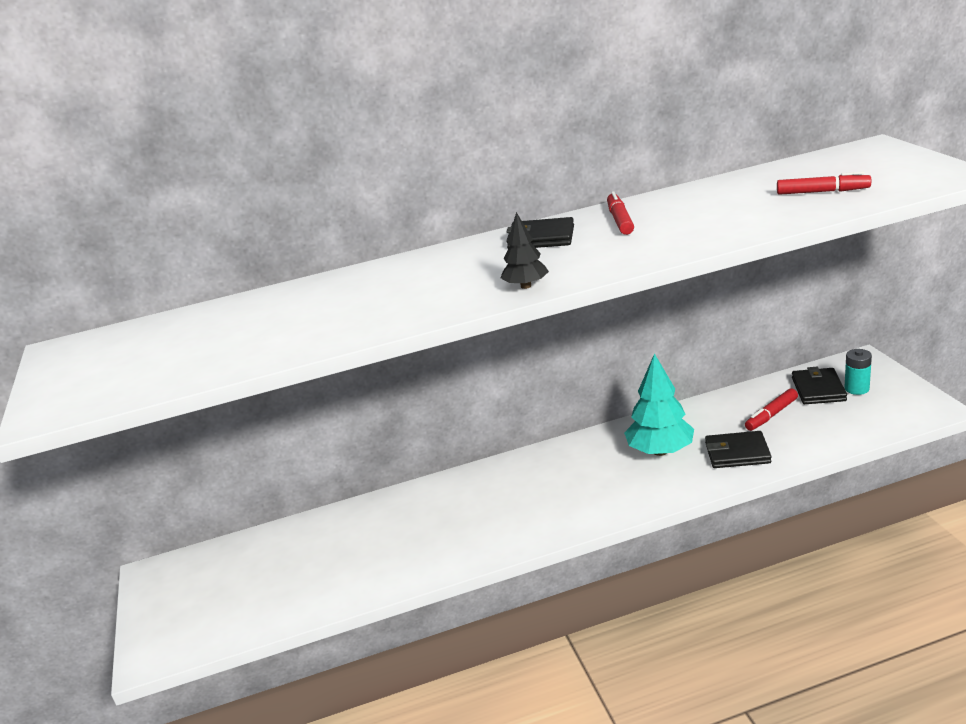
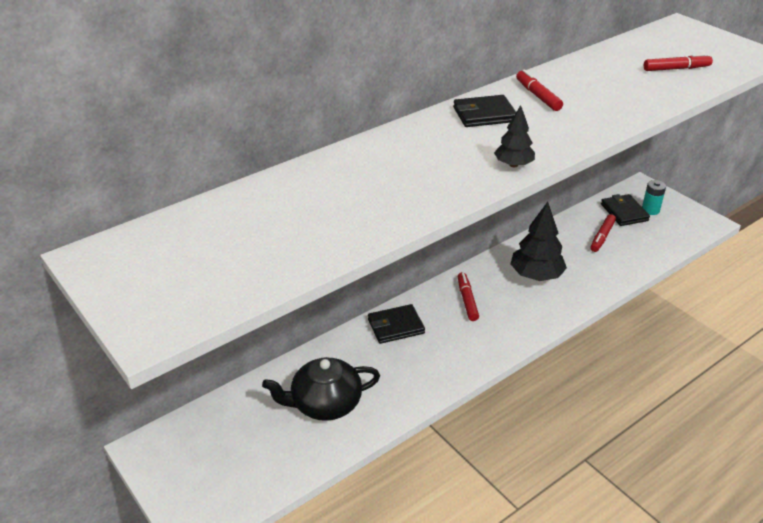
camera: 25 degrees left, 10 degrees up
turquoise tree [624,353,694,456] -> black tree [510,202,567,281]
black wallet [705,431,772,468] -> black wallet moved to [368,304,425,344]
none -> black teapot [262,357,380,421]
none -> red marker [458,272,479,321]

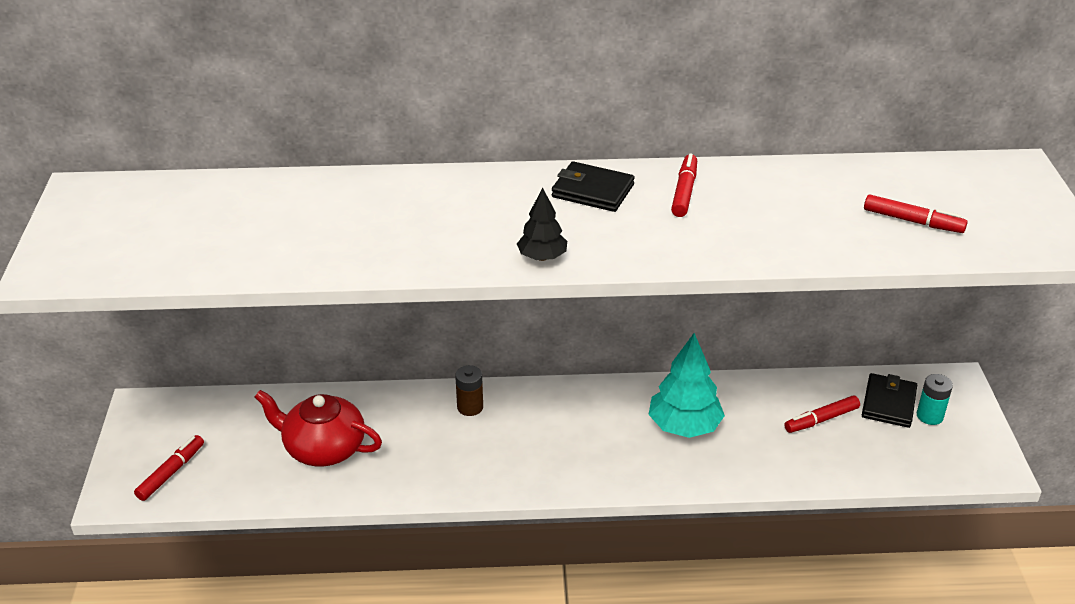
camera: 35 degrees right, 0 degrees up
black teapot [262,357,380,421] -> red teapot [255,390,382,466]
black wallet [368,304,425,344] -> brown battery [455,365,483,416]
red marker [458,272,479,321] -> red marker moved to [134,435,204,501]
black tree [510,202,567,281] -> turquoise tree [648,333,725,438]

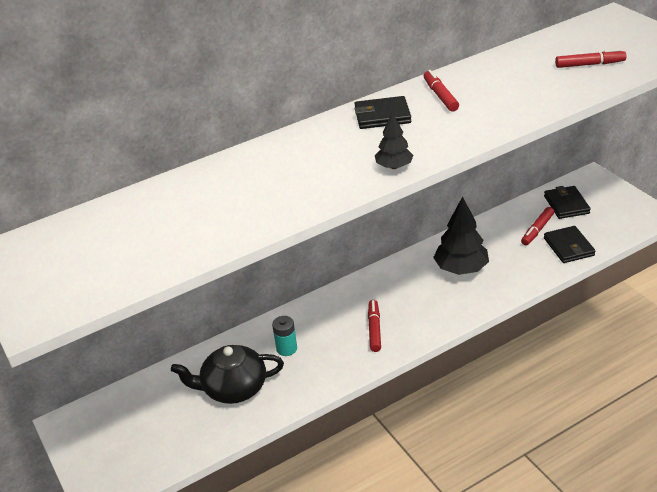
camera: 25 degrees left, 0 degrees up
red marker [134,435,204,501] -> red marker moved to [368,300,381,352]
red teapot [255,390,382,466] -> black teapot [171,345,284,404]
brown battery [455,365,483,416] -> none
turquoise tree [648,333,725,438] -> black tree [433,196,489,275]
turquoise battery [917,374,953,425] -> turquoise battery moved to [272,316,297,356]
none -> black wallet [544,226,595,263]

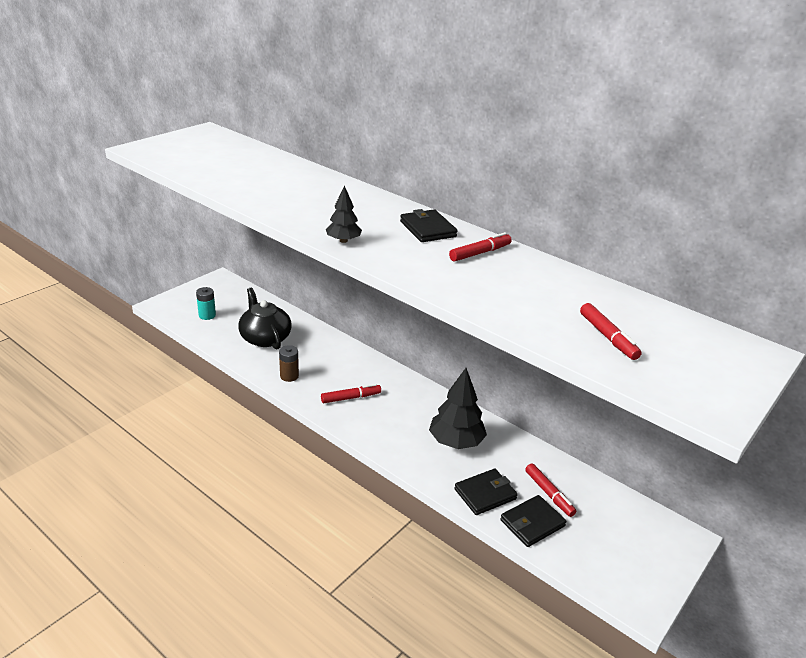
camera: 65 degrees right, 5 degrees down
turquoise battery [272,316,297,356] -> turquoise battery moved to [196,287,216,320]
red marker [521,207,554,245] -> red marker turned 135 degrees counterclockwise [525,463,576,517]
black wallet [544,186,591,219] -> black wallet moved to [454,469,518,515]
none -> brown battery [279,345,299,382]

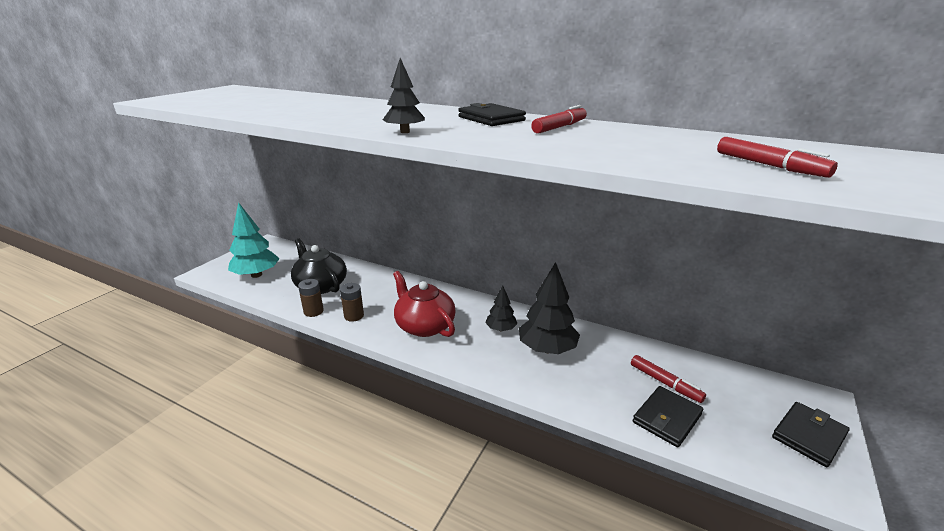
camera: 10 degrees left, 5 degrees down
turquoise battery [196,287,216,320] -> turquoise tree [228,202,279,278]
red marker [321,384,381,403] -> red teapot [393,271,456,337]
black wallet [454,469,518,515] -> black wallet moved to [772,402,850,467]
none -> brown battery [298,279,324,317]
none -> black tree [485,285,517,331]

